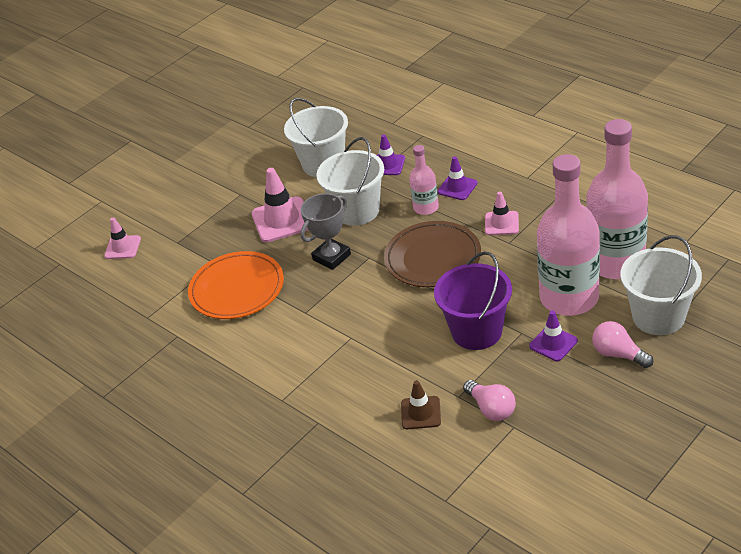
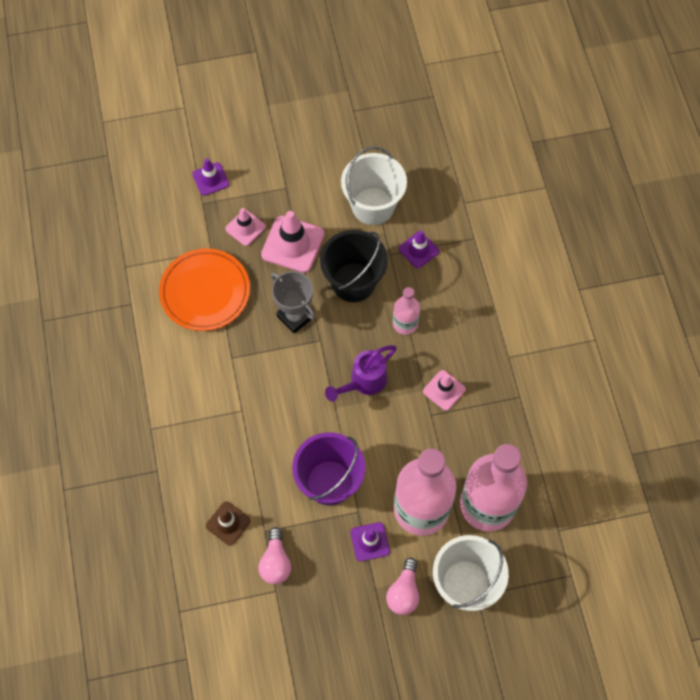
camera: 30 degrees right, 25 degrees up
pink traffic cone [104,217,141,259] -> pink traffic cone moved to [225,208,266,246]
grey trophy [300,193,351,270] -> grey trophy turned 60 degrees clockwise [271,271,316,334]
white bucket [316,137,384,226] -> black bucket [320,230,388,302]
brown plate [384,221,481,287] -> purple watering can [325,345,397,402]
purple traffic cone [438,156,478,200] -> purple traffic cone moved to [192,158,229,196]
pink light bulb [592,321,653,368] -> pink light bulb turned 150 degrees counterclockwise [386,558,419,615]

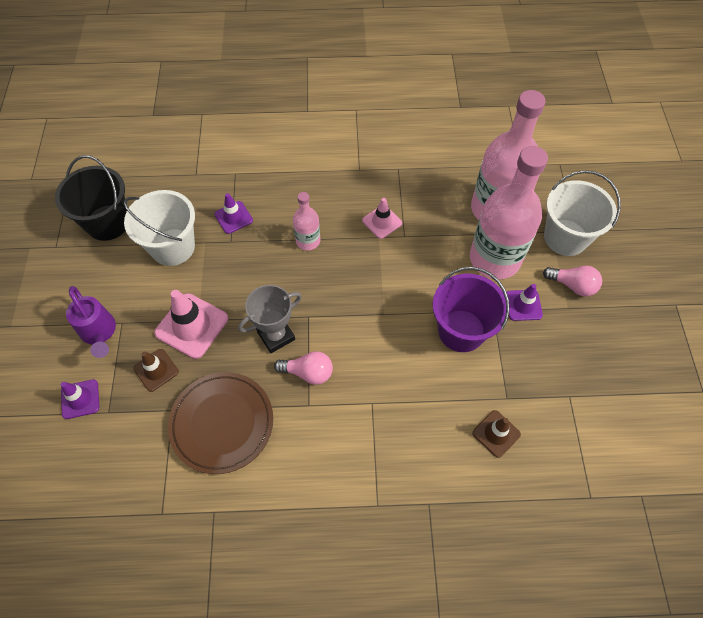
camera: 80 degrees left, 5 degrees down
orange plate [159,249,250,331] -> brown plate [168,372,273,474]
pink traffic cone [225,208,266,246] -> brown traffic cone [133,349,179,392]
pink light bulb [259,527,291,584] -> pink light bulb moved to [274,351,333,385]
black bucket [320,230,388,302] -> black bucket moved to [55,155,127,241]
purple watering can [325,345,397,402] -> purple watering can moved to [66,286,116,358]

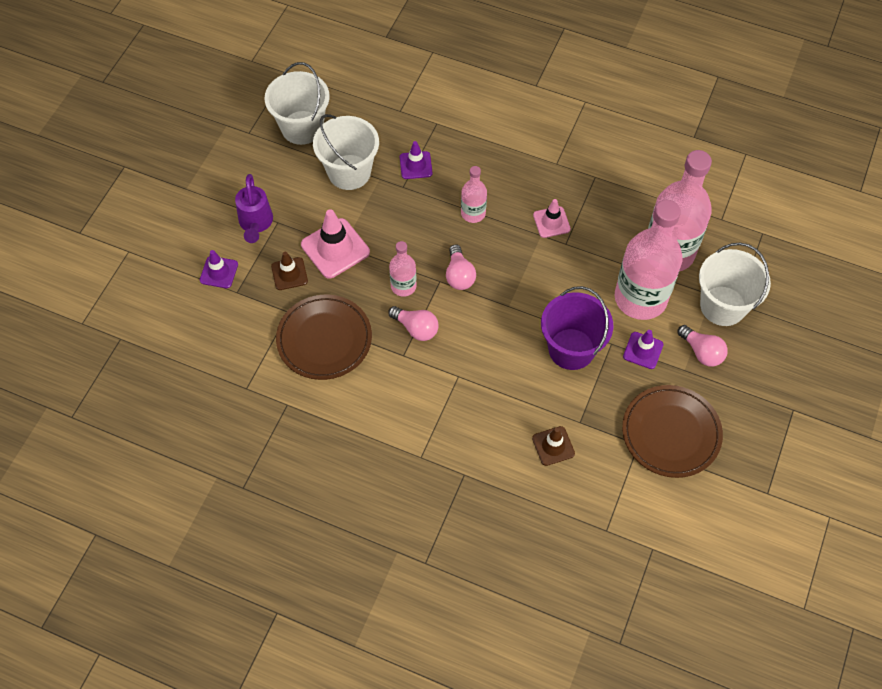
camera: 25 degrees right, 0 degrees up
black bucket [55,155,127,241] -> white bucket [265,62,330,145]
grey trophy [238,285,302,353] -> pink bottle [389,241,417,297]
none -> pink light bulb [446,245,476,290]
none -> brown plate [622,385,723,478]

